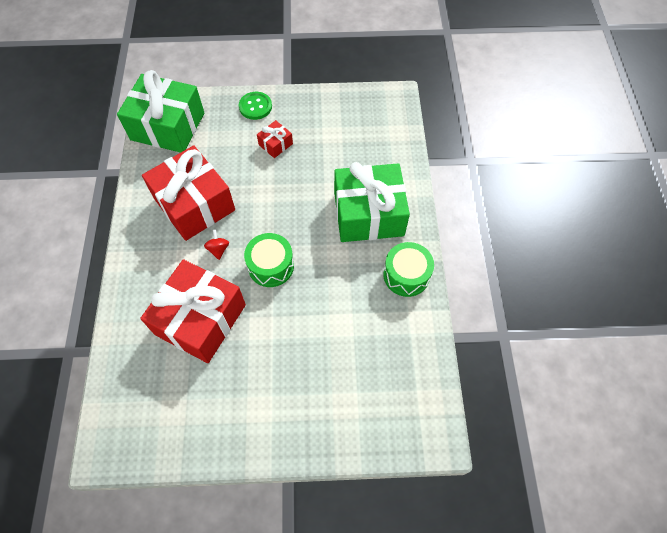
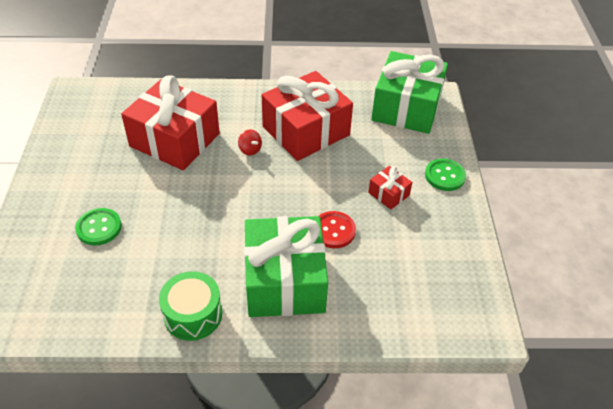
camera: 90 degrees right, 15 degrees down
red spinning top [204,229,229,260] -> red spinning top turned 60 degrees clockwise [238,130,262,155]
green drum [244,233,294,287] -> none
none -> green button [75,208,122,246]
none -> red button [319,211,356,248]

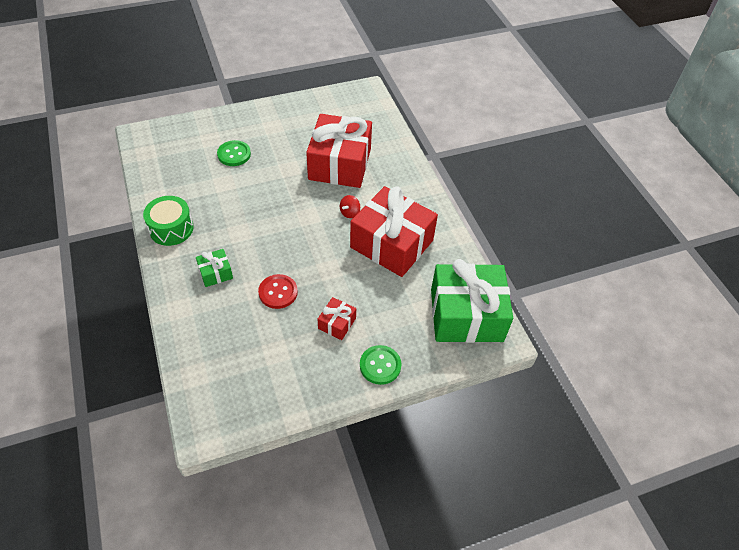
camera: 70 degrees right, 5 degrees up
green gift [244,216,328,317] -> green gift [196,249,233,287], size x0.43

